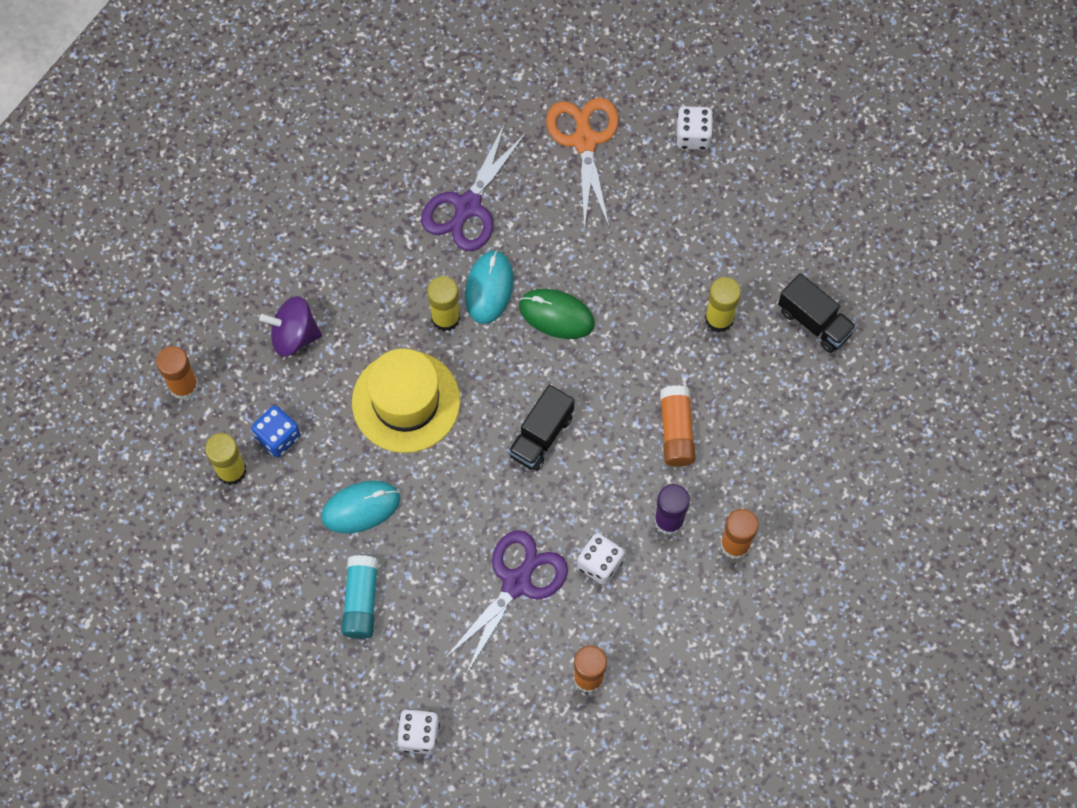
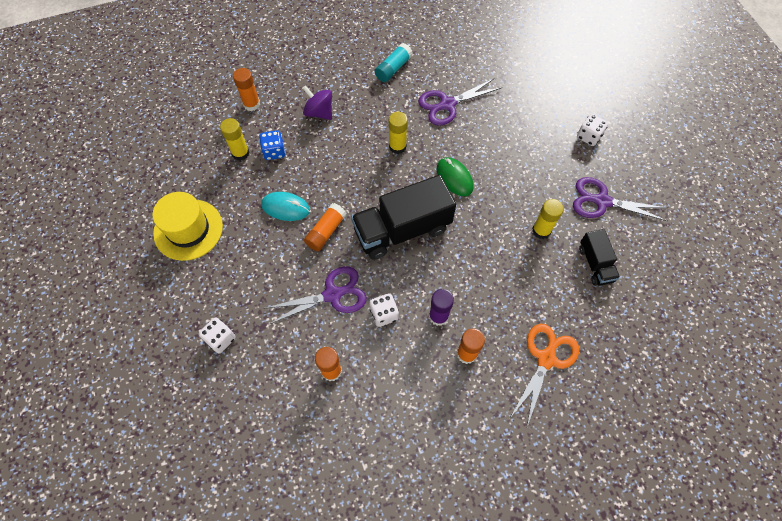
camera: 35 degrees right, 5 degrees down
turquoise glue stick [341,555,378,639] -> turquoise glue stick moved to [375,43,413,82]
yellow hat [352,349,460,453] -> yellow hat moved to [152,192,223,261]
turquoise mouse [465,250,514,324] -> none
black truck [508,385,574,471] -> black truck [351,175,456,260], size x1.91
orange scissors [546,98,619,229] -> orange scissors moved to [510,324,579,427]
orange glue stick [660,385,696,467] -> orange glue stick moved to [304,203,347,251]
none -> purple scissors [573,177,668,221]

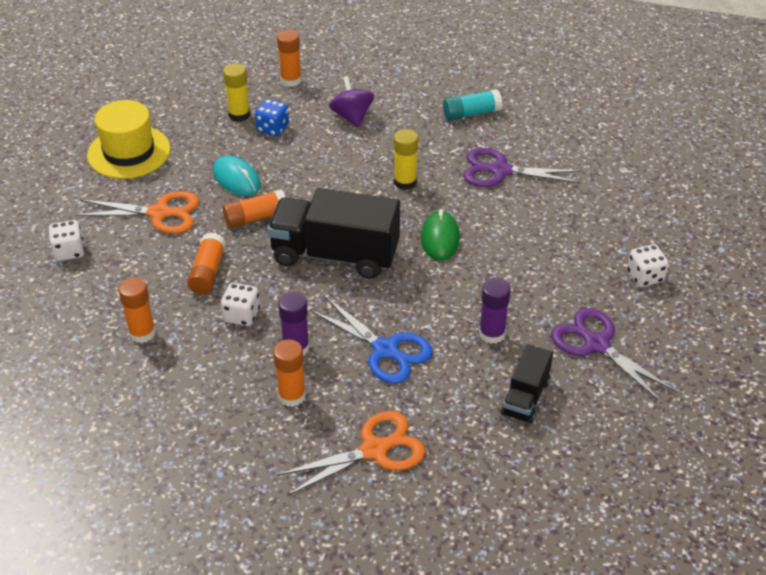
camera: 35 degrees right, 20 degrees down
purple scissors [266,266,367,325] -> orange glue stick [187,232,226,294]
yellow glue stick [532,199,564,239] -> purple glue stick [479,278,511,344]
none -> orange scissors [75,191,199,234]
none -> blue scissors [310,297,433,384]

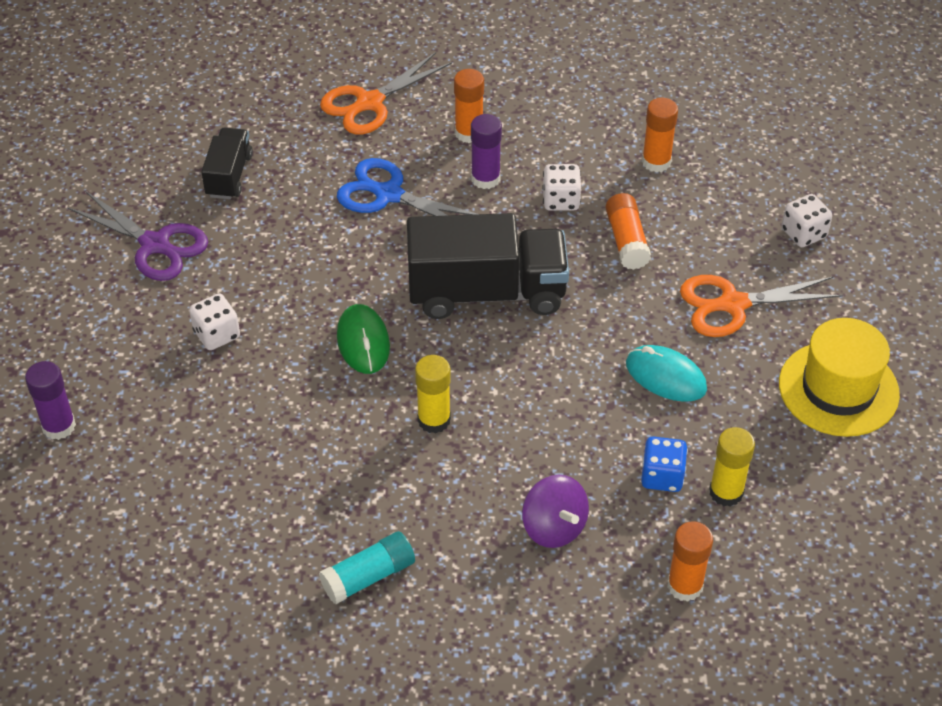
camera: 165 degrees right, 5 degrees up
orange glue stick [223,189,286,228] -> none
purple scissors [463,148,581,187] -> none
purple glue stick [479,278,511,344] -> purple glue stick moved to [25,361,76,440]
white dice [627,244,668,287] -> white dice moved to [189,293,240,350]

